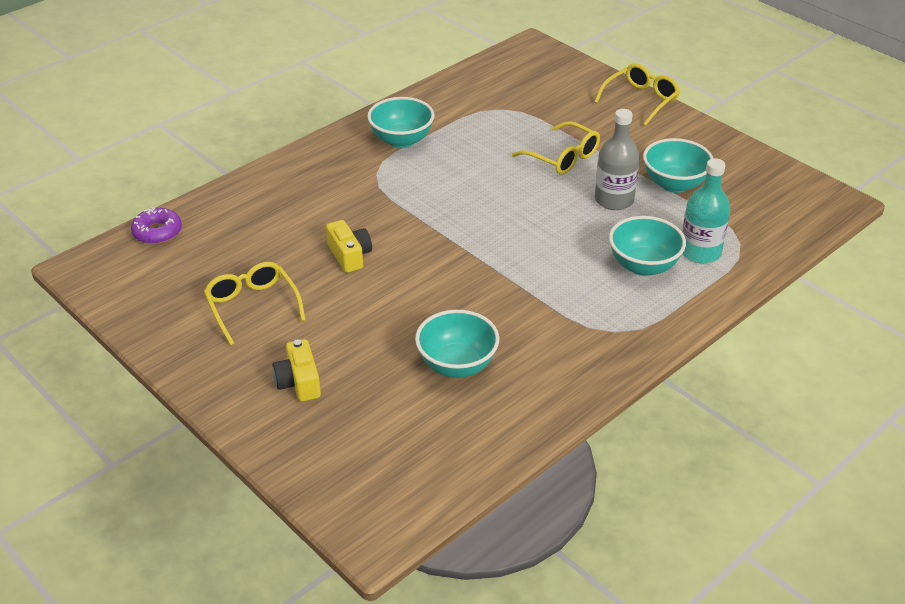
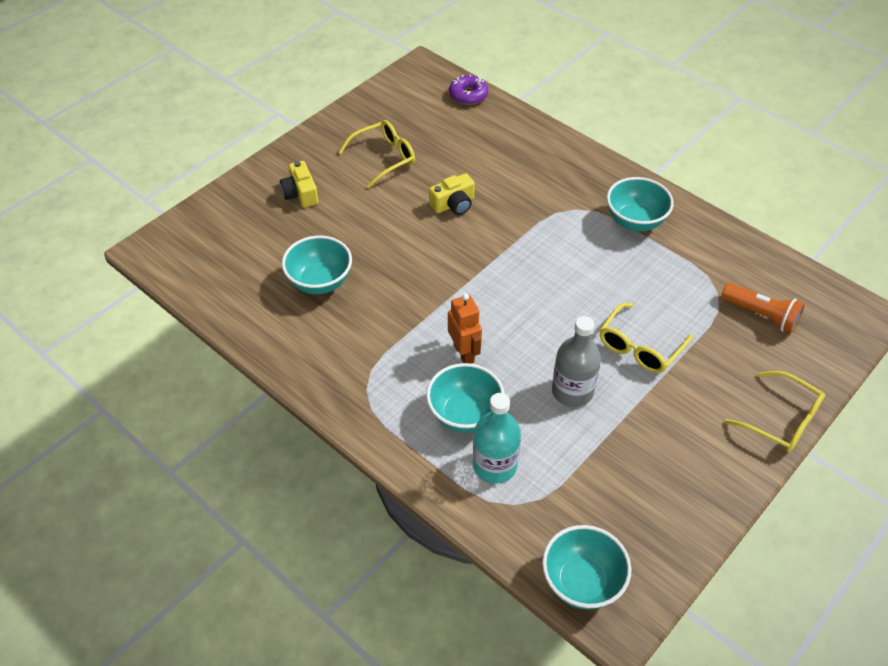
camera: 85 degrees right, 10 degrees up
yellow camera [273,339,321,401] -> yellow camera turned 90 degrees counterclockwise [280,161,318,208]
turquoise bowl [643,138,714,193] -> turquoise bowl moved to [542,525,631,609]
none -> orange robot [448,294,482,364]
none -> orange flashlight [721,283,805,334]

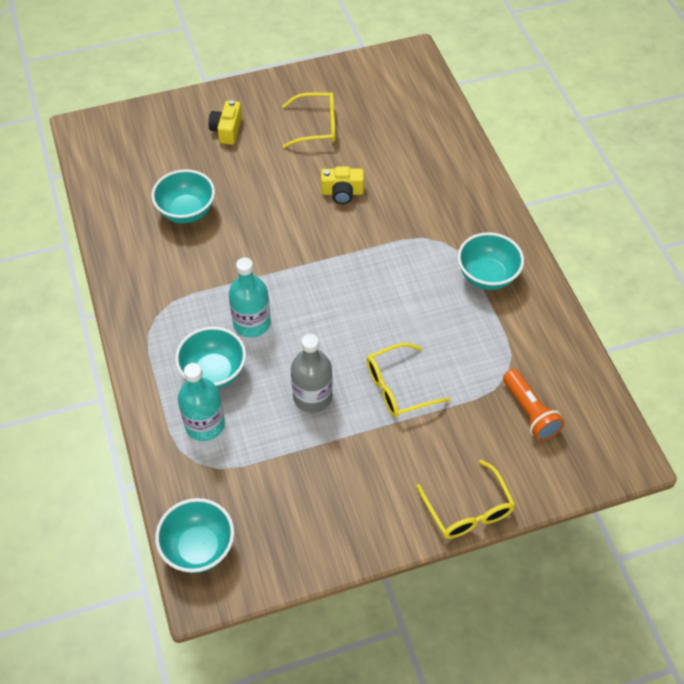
camera: 30 degrees right, 5 degrees up
orange robot [448,294,482,364] -> turquoise bottle [229,257,271,337]
purple donut [449,74,488,105] -> none

